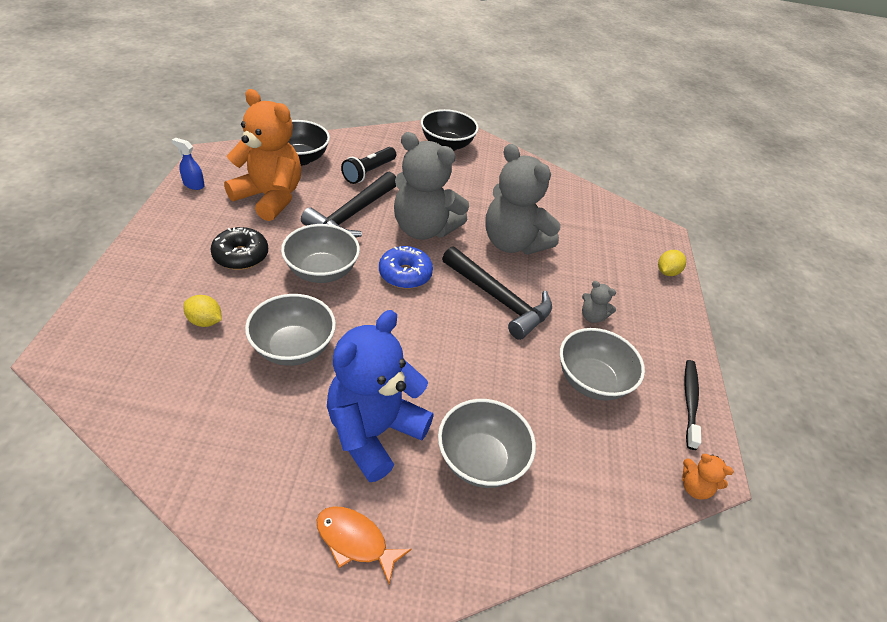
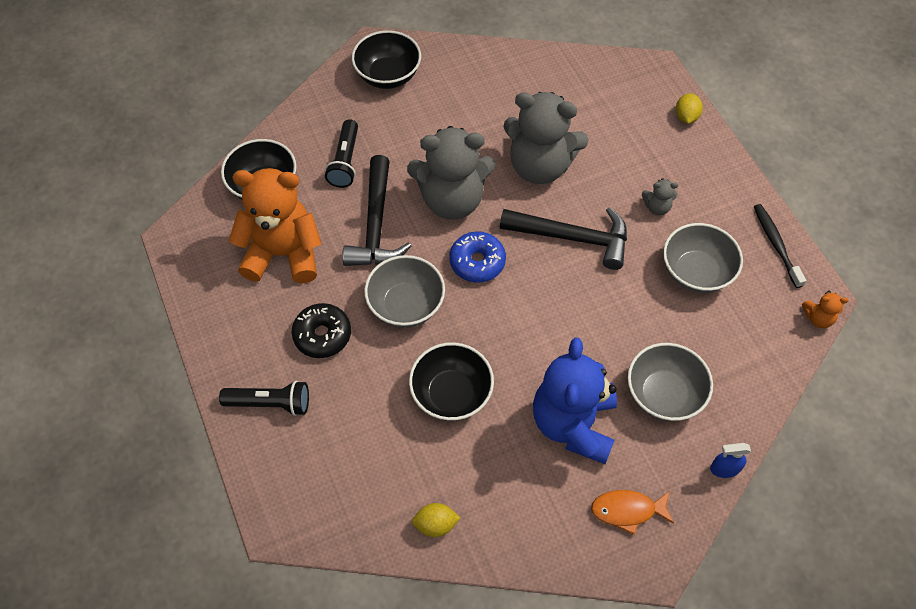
camera: 25 degrees left, 15 degrees up
blue spray bottle [172,137,205,190] -> blue spray bottle moved to [710,443,751,478]
yellow lemon [184,295,222,327] -> yellow lemon moved to [412,503,460,537]
grey bowl [245,294,336,366] -> black bowl [409,342,494,421]
none -> black flashlight [219,381,309,416]

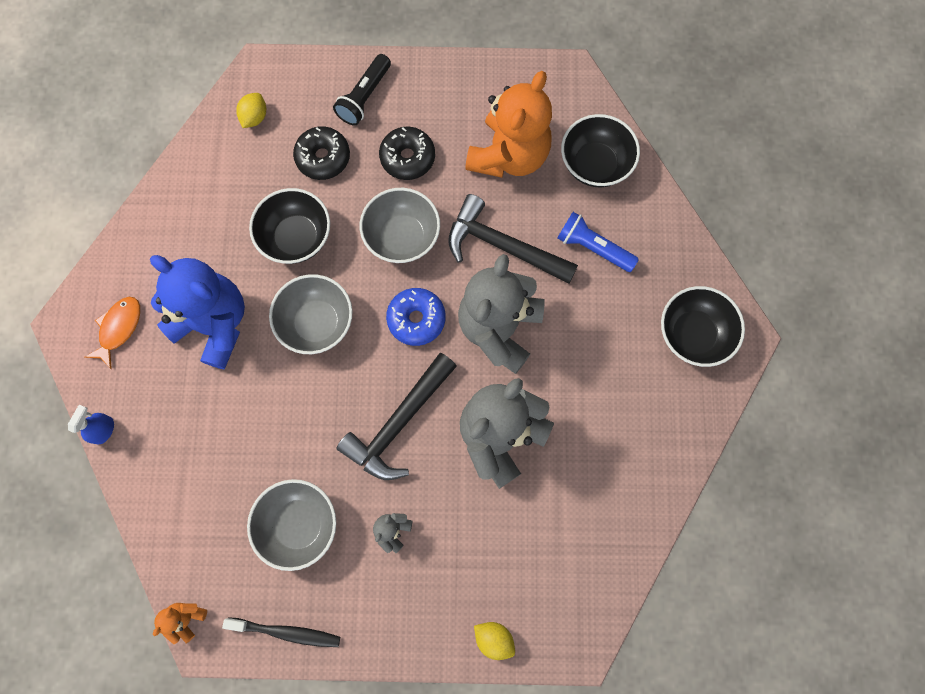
camera: 115 degrees right, 15 degrees up
black flashlight [325,119,358,188] -> blue flashlight [557,212,639,272]
yellow lemon [412,503,460,537] -> yellow lemon moved to [236,93,266,128]
grey bowl [628,343,713,421] -> grey bowl moved to [269,274,353,354]
none -> black donut [293,126,350,180]

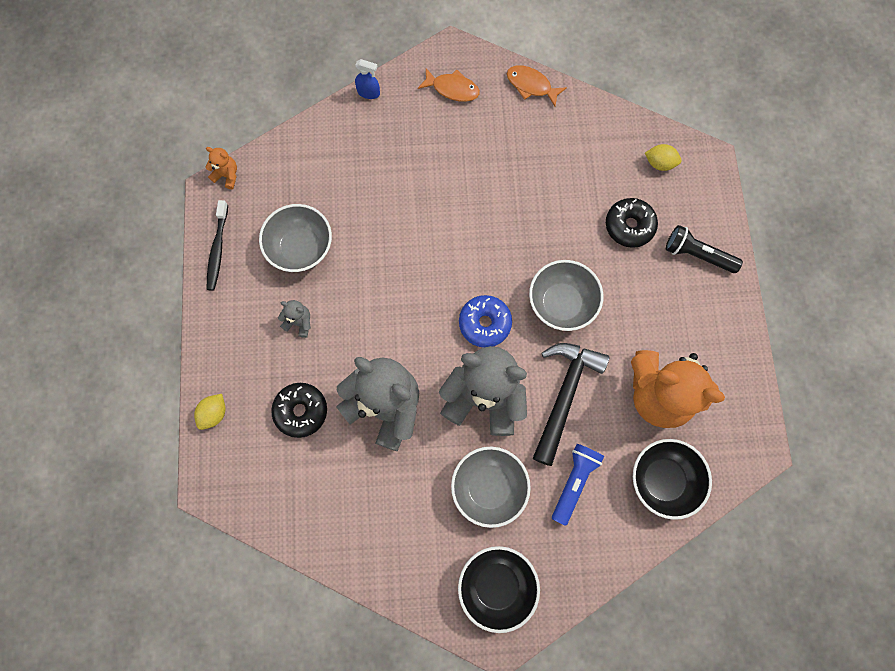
camera: 85 degrees right, 0 degrees up
blue teddy bear [150,255,245,370] -> none
black bowl [249,188,330,264] -> none
grey bowl [269,274,353,354] -> grey bowl moved to [451,447,531,528]
black hammer [336,353,457,480] -> none
black donut [379,127,435,180] -> black donut moved to [271,383,327,438]
none -> orange fish [507,65,567,106]

